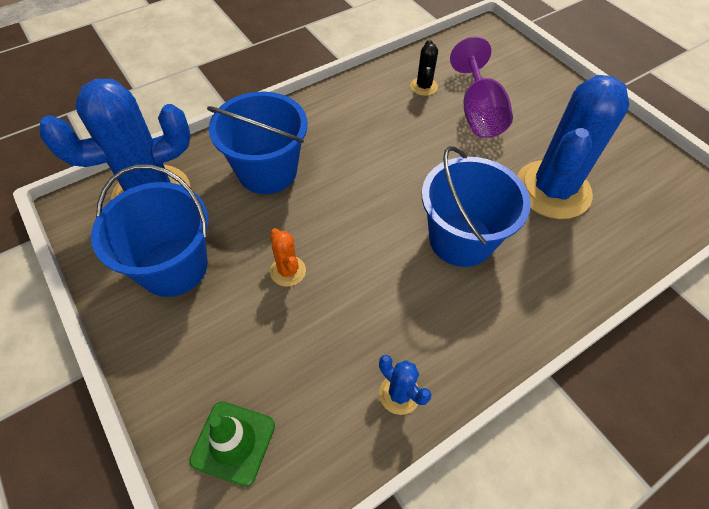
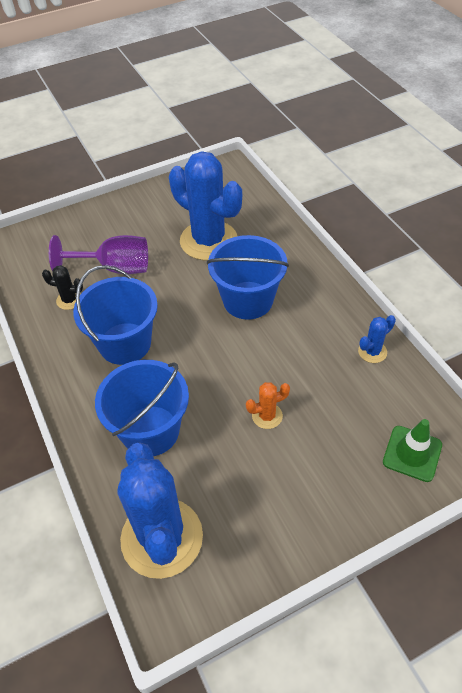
camera: 80 degrees left, 5 degrees down
blue bucket [91,164,209,297] -> blue bucket moved to [73,265,158,365]

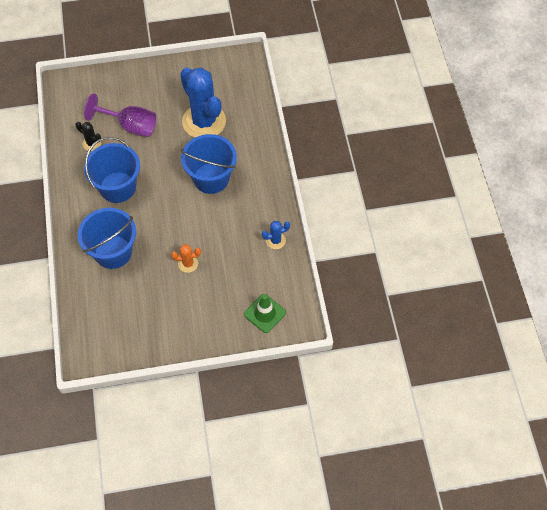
camera: 15 degrees right, 10 degrees up
blue cactus [117,442,203,579] -> none

